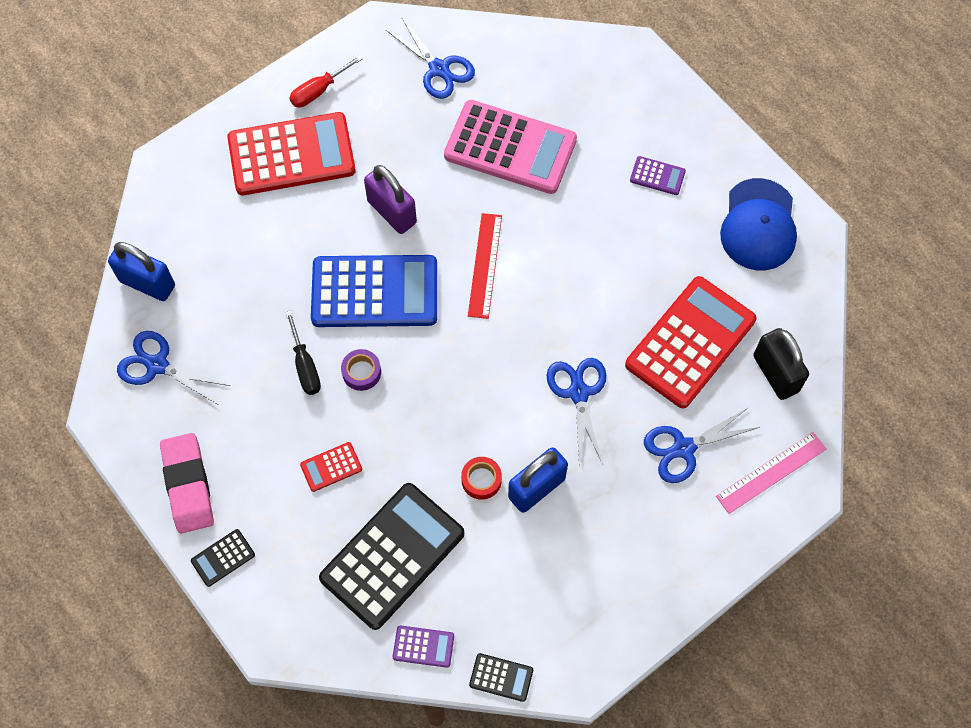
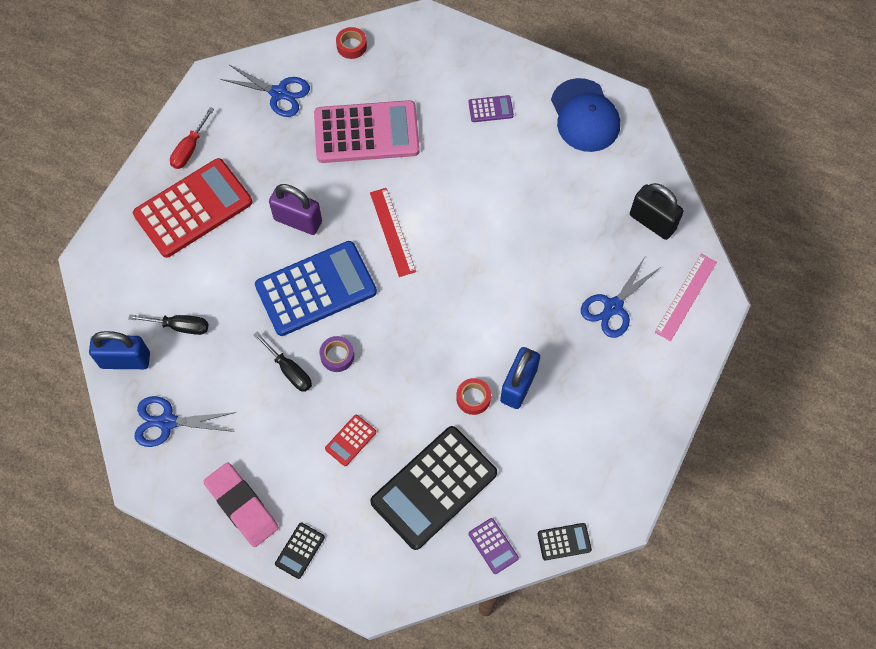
camera: 25 degrees left, 0 degrees up
black calculator [319,483,464,630] -> black calculator turned 150 degrees counterclockwise [370,426,497,550]
purple calculator [393,625,454,668] -> purple calculator turned 75 degrees clockwise [469,518,519,574]
blue scissors [547,358,606,465] -> none
red calculator [625,276,757,408] -> none
none -> black screwdriver [128,314,208,335]
none -> red tape [336,27,367,59]

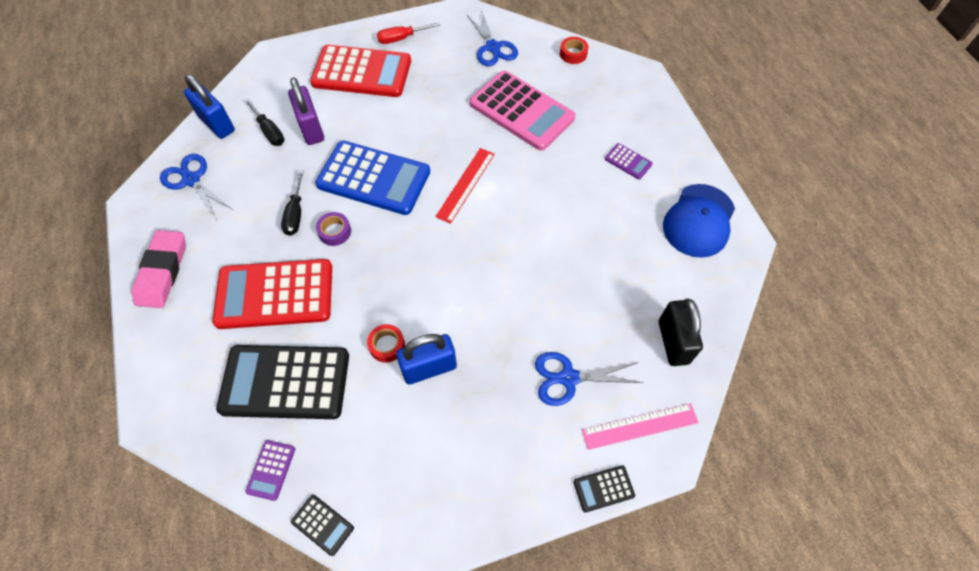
camera: 45 degrees right, 5 degrees down
purple padlock [269,184,322,235] -> purple padlock moved to [288,77,324,145]
black calculator [275,522,325,579] -> black calculator moved to [573,465,635,513]
red calculator [325,415,376,466] -> red calculator [212,259,332,329], size x2.38

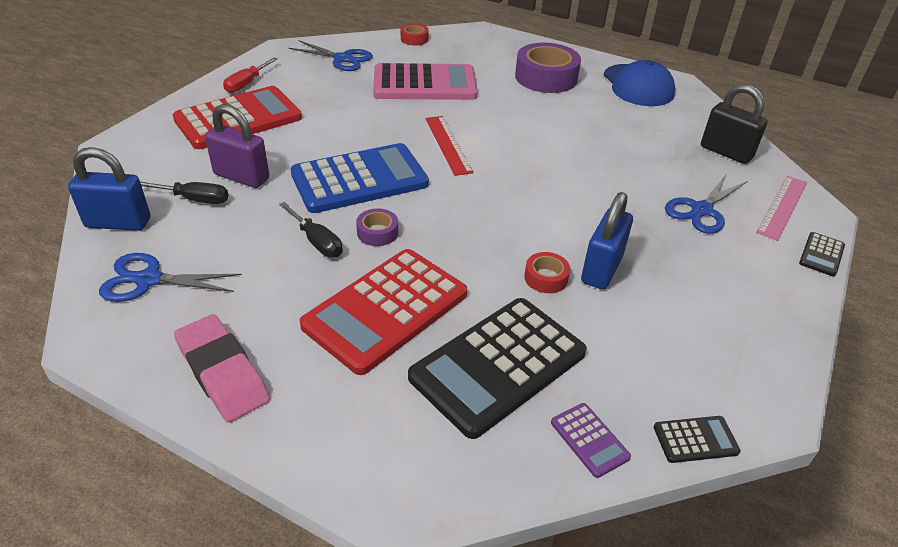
camera: 45 degrees left, 20 degrees down
purple calculator [605,143,653,180] -> purple tape [515,43,581,93]

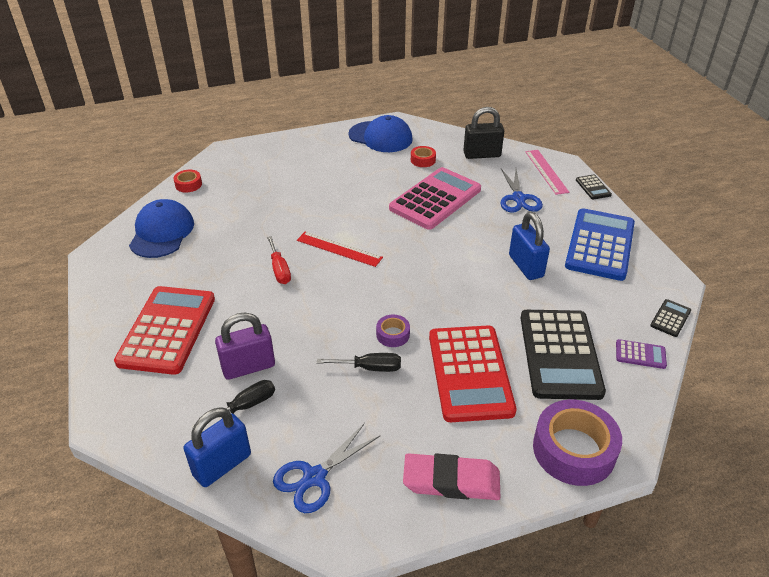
camera: 45 degrees left, 0 degrees up
red screwdriver [223,57,278,93] -> red screwdriver moved to [267,236,291,284]
blue scissors [289,40,373,71] -> blue cap [129,199,194,258]
blue calculator [291,143,429,213] -> blue calculator moved to [565,208,635,281]
pink calculator [373,63,478,100] -> pink calculator moved to [389,167,481,230]
purple tape [515,43,581,93] -> purple tape moved to [533,400,622,486]
red tape [524,252,570,293] -> red tape moved to [411,146,436,167]

